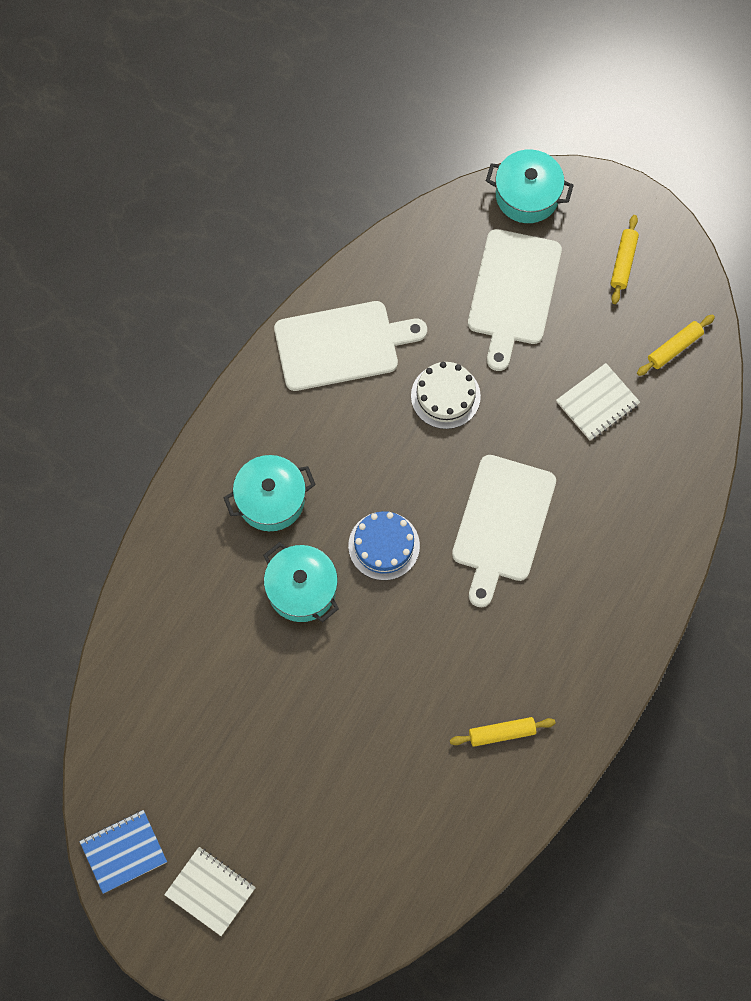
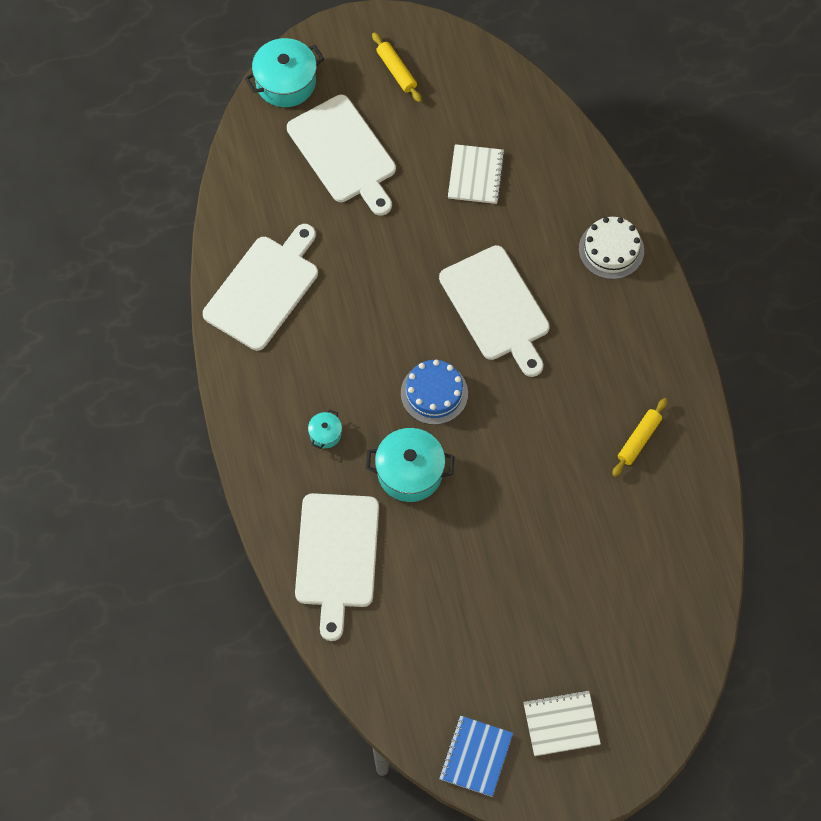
camera: 45 degrees left, 5 degrees down
turquoise pot [223,455,316,531] -> turquoise pot [308,409,342,449], size x0.49
white cake [411,362,481,429] -> white cake moved to [579,217,644,279]
yellow rolling pin [637,315,715,376] -> none
none -> white cutting board [295,493,379,641]

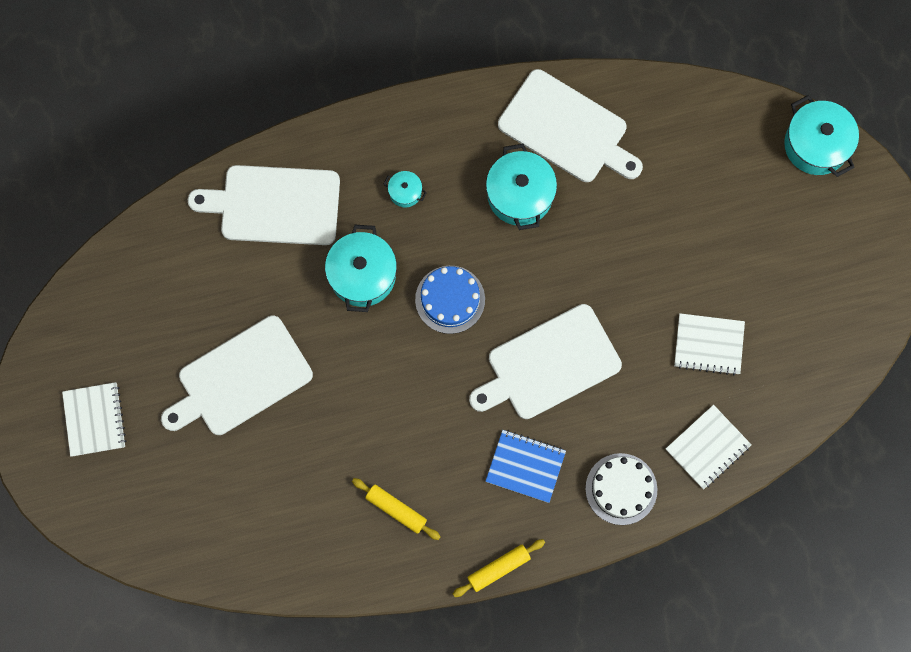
camera: 90 degrees right, 10 degrees up
white cutting board [287,95,396,216] -> white cutting board moved to [161,316,313,435]
yellow rolling pin [372,32,422,102] -> yellow rolling pin moved to [453,539,545,597]
blue notebook [439,716,513,797] -> blue notebook moved to [485,430,566,503]
none -> turquoise pot [486,144,557,230]
none -> white notebook [666,405,752,489]

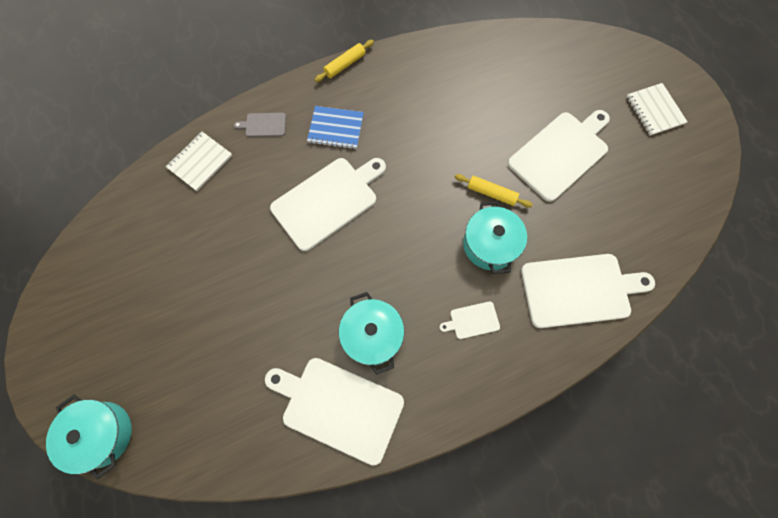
camera: 170 degrees right, 5 degrees down
yellow rolling pin [352,478,441,540] -> yellow rolling pin moved to [455,174,533,208]
turquoise pot [384,171,427,207] -> white cutting board [440,301,500,339]
blue cake [415,266,485,334] -> none
white cake [585,453,658,525] -> grey cutting board [234,113,286,137]
white notebook [674,313,745,375] -> none

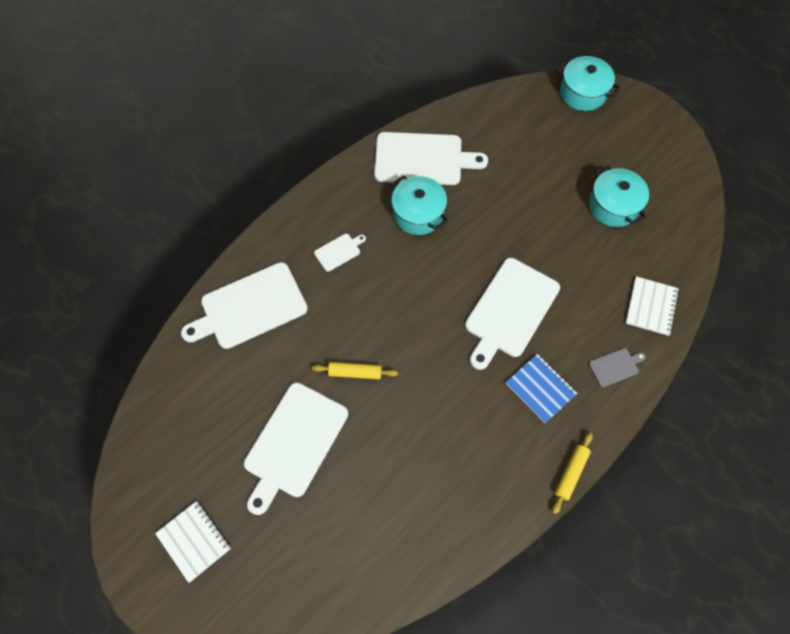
camera: 160 degrees right, 5 degrees down
blue notebook [307,106,364,149] -> blue notebook turned 60 degrees clockwise [506,354,577,423]
turquoise pot [463,201,527,274] -> turquoise pot moved to [589,165,649,227]

